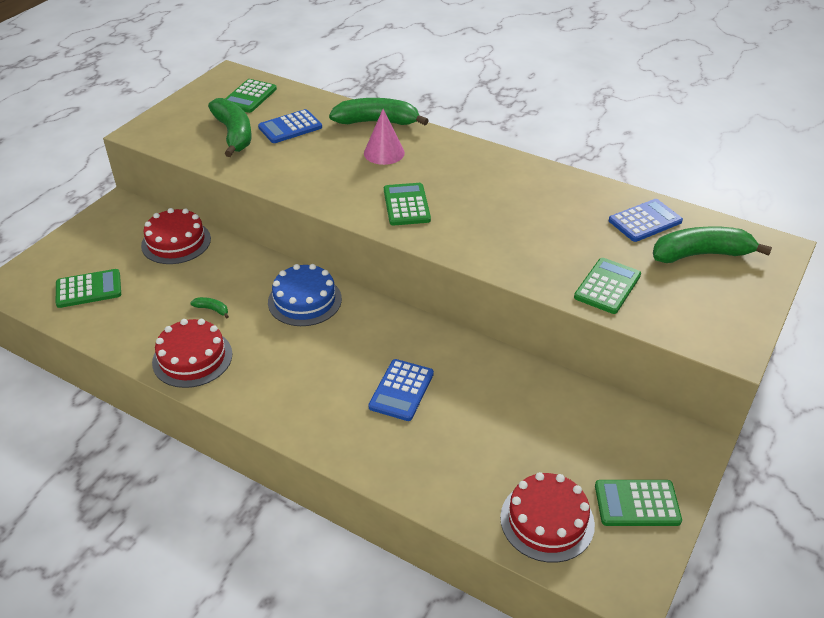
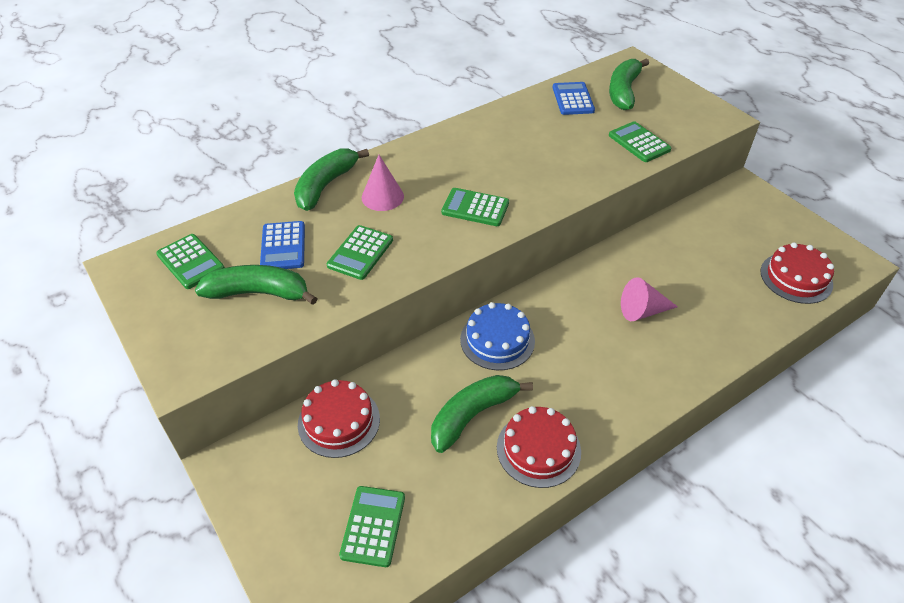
camera: 65 degrees left, 5 degrees up
green banana [190,297,229,318] -> green banana [431,375,533,453], size x2.45
blue calculator [368,359,434,421] -> pink cone [621,277,678,321]
green calculator [595,480,682,526] -> green calculator moved to [327,225,393,280]

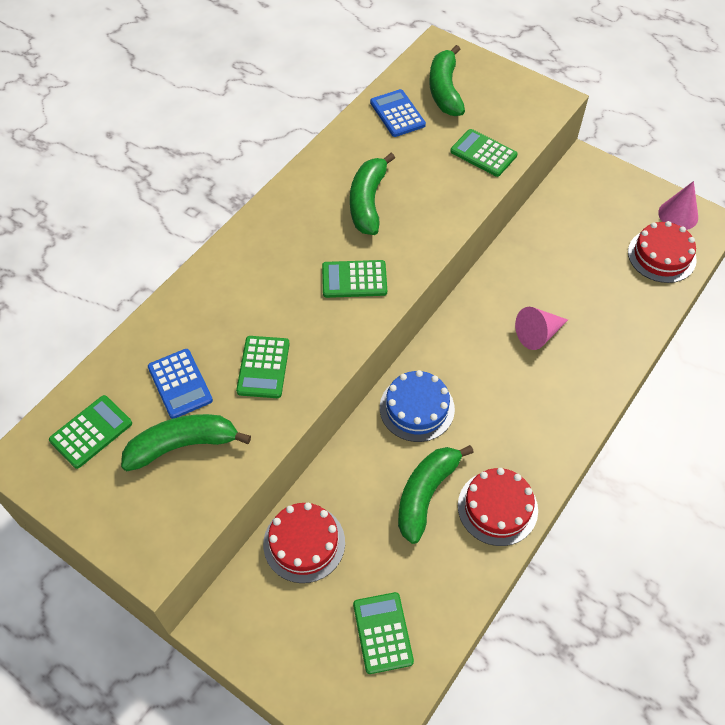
camera: 20 degrees left, 10 degrees up
green calculator [156,234,225,289] -> green calculator turned 75 degrees counterclockwise [49,395,132,469]
green banana [294,149,369,211] -> green banana moved to [350,153,395,235]
pink cone [362,155,404,211] -> pink cone moved to [658,181,698,230]

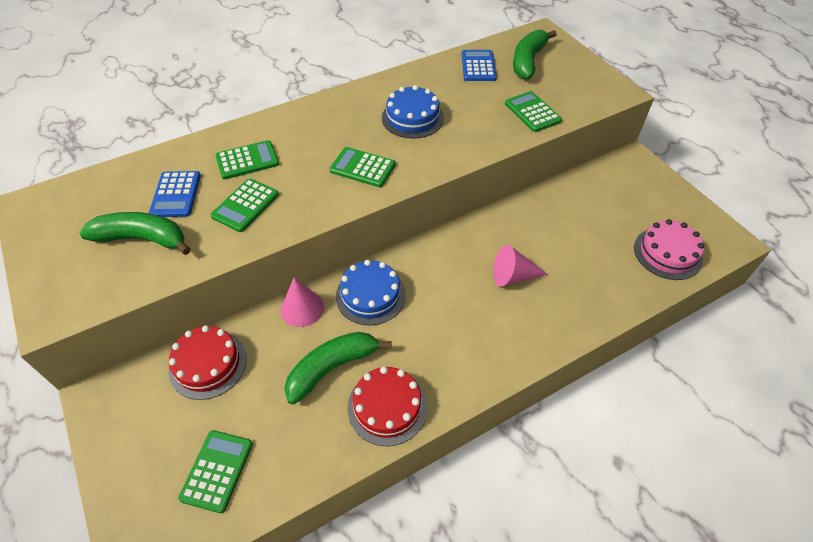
camera: 25 degrees right, 5 degrees down
green calculator [49,395,132,469] -> green calculator moved to [215,140,279,180]
green banana [350,153,395,235] -> blue cake [382,85,444,139]
red cake [628,221,697,283] -> pink cake [634,219,704,280]
pink cone [658,181,698,230] -> pink cone moved to [281,278,324,327]

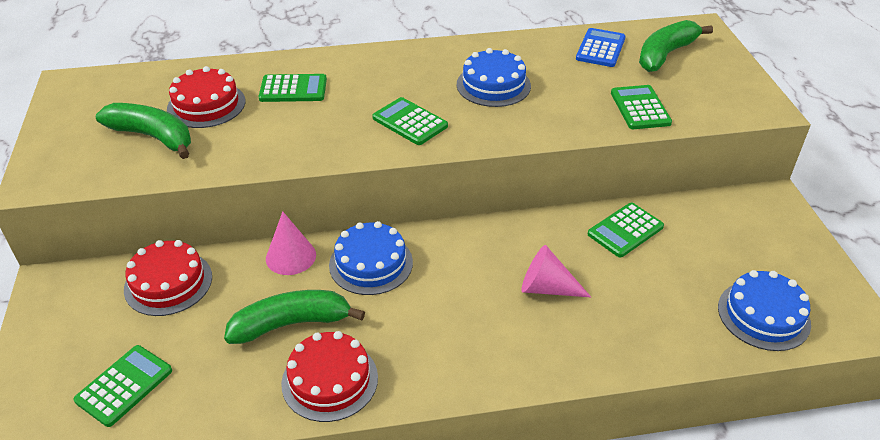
camera: 20 degrees right, 10 degrees down
blue calculator [149,171,201,217] -> red cake [167,66,245,128]
green calculator [210,178,279,232] -> green calculator moved to [588,203,664,258]
pink cake [634,219,704,280] -> blue cake [718,270,811,351]

